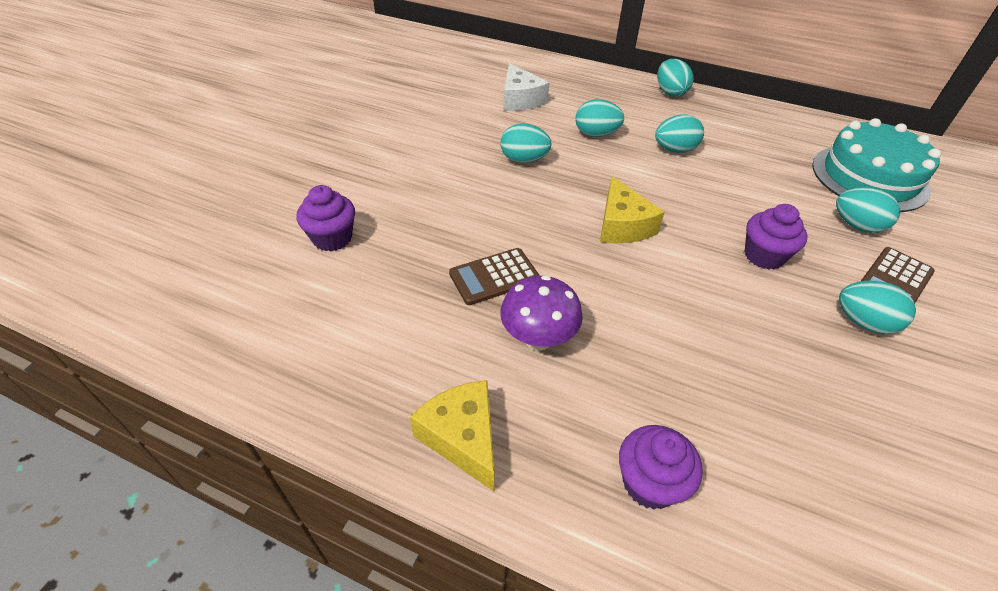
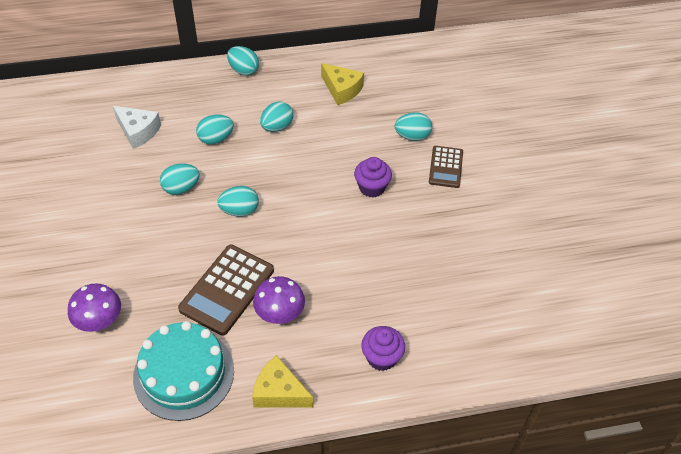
camera: 35 degrees left, 5 degrees up
purple cupcake [297,185,355,251] -> purple mushroom [68,283,121,332]
brown calculator [449,248,540,305] -> brown calculator [178,245,274,335], size x1.63
yellow cheese [600,176,665,243] -> yellow cheese moved to [321,63,364,105]
turquoise cake [812,118,941,212] -> turquoise cake moved to [133,321,234,421]
turquoise egg [839,281,916,334] -> turquoise egg moved to [217,186,259,217]

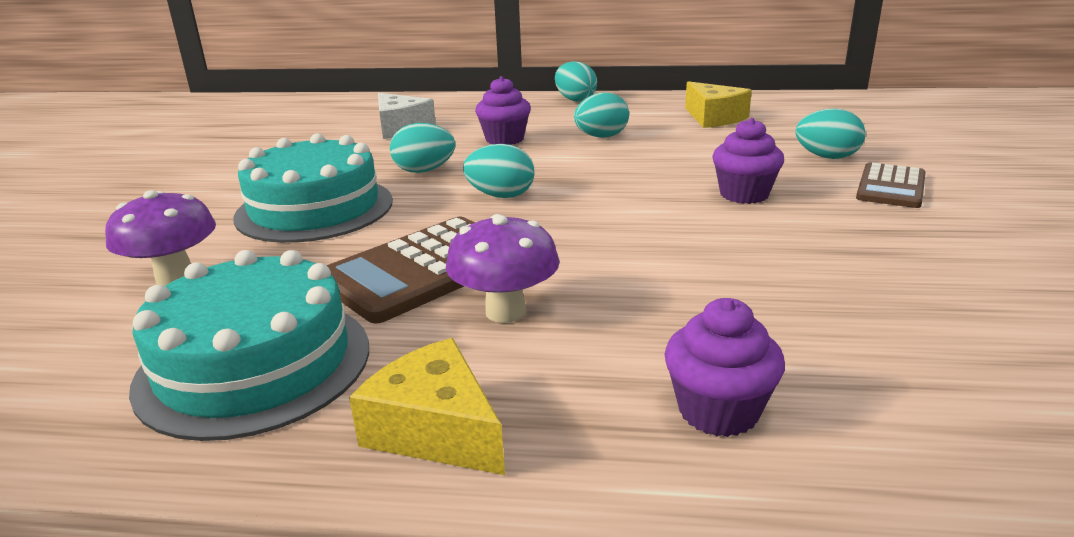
camera: 20 degrees right, 25 degrees down
turquoise egg [196,115,234,145] -> purple cupcake [475,76,531,145]
none -> turquoise cake [233,133,393,243]

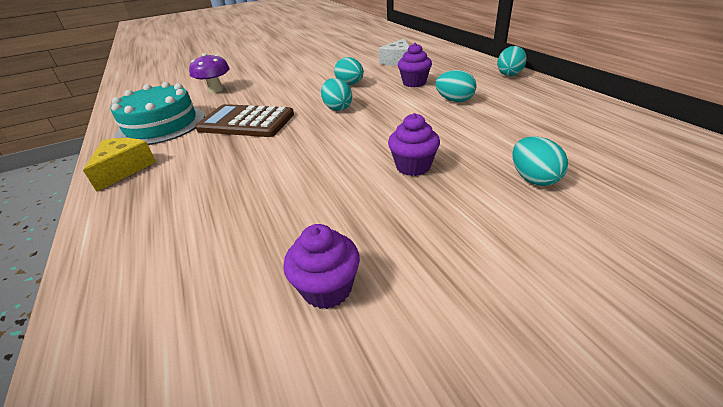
camera: 60 degrees right, 10 degrees up
turquoise cake [233,133,393,243] -> none
purple mushroom [446,214,560,323] -> none
purple cupcake [665,298,785,437] -> purple cupcake moved to [283,224,360,309]
yellow cheese [685,81,752,128] -> none
brown calculator [856,163,926,208] -> none

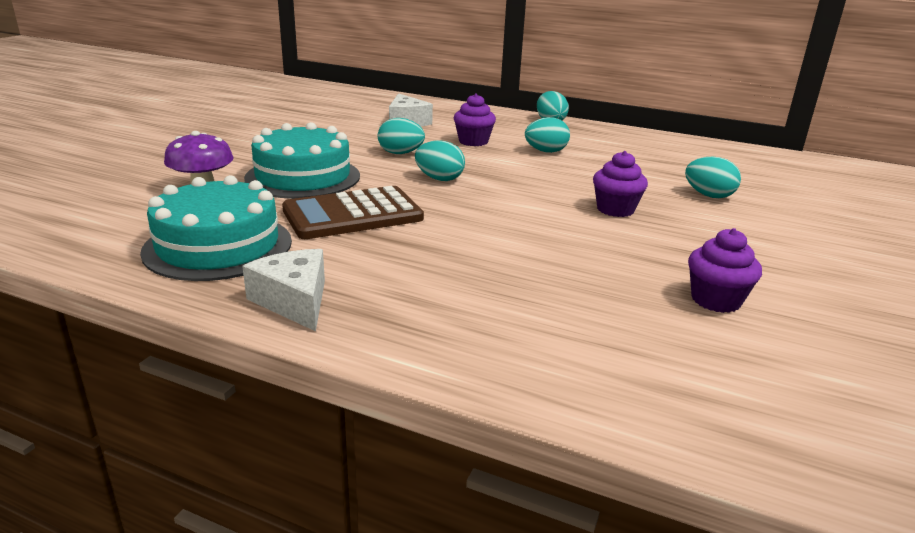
camera: 45 degrees left, 10 degrees down
yellow cheese [83,138,156,192] -> white cheese [242,249,325,331]
none -> turquoise cake [244,122,360,199]

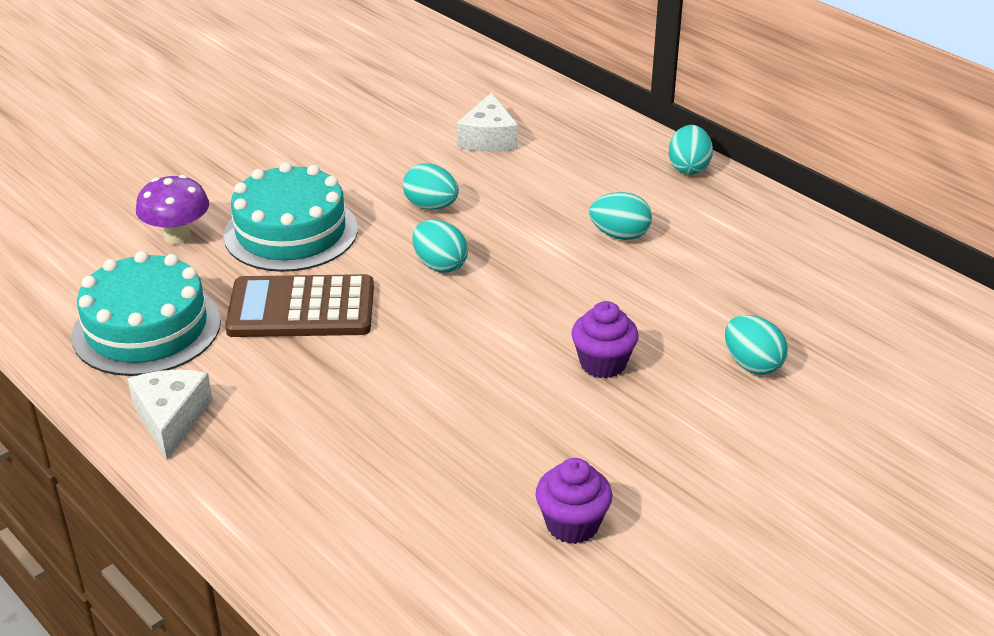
camera: 25 degrees right, 10 degrees up
purple cupcake [454,93,496,146] -> none

